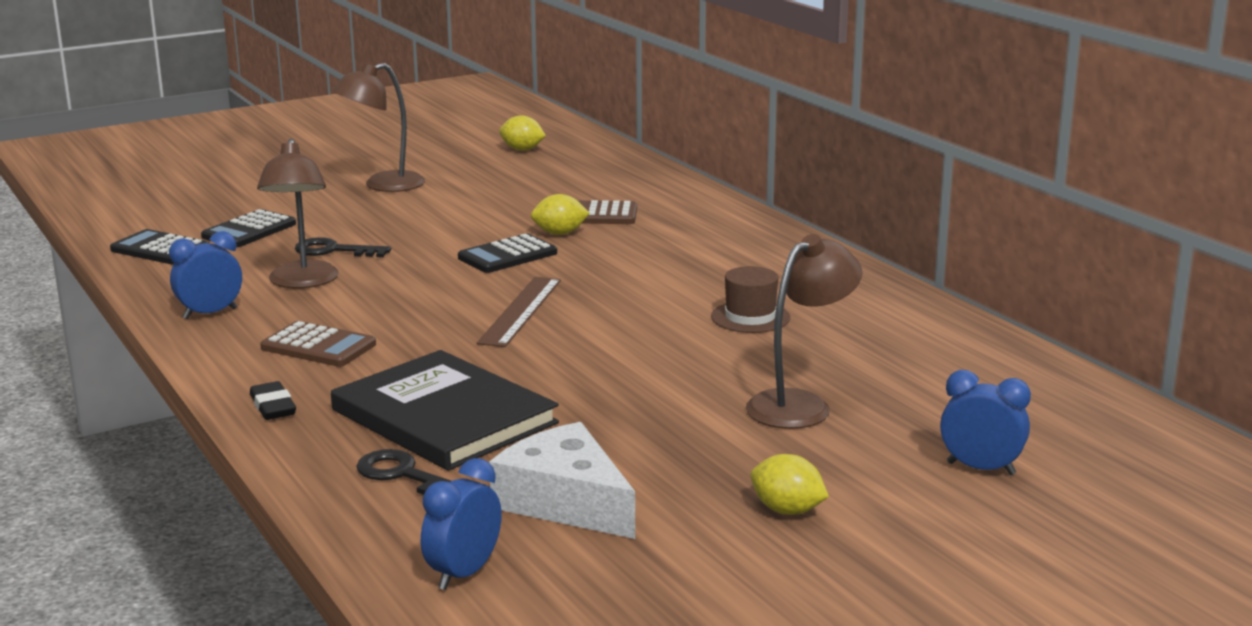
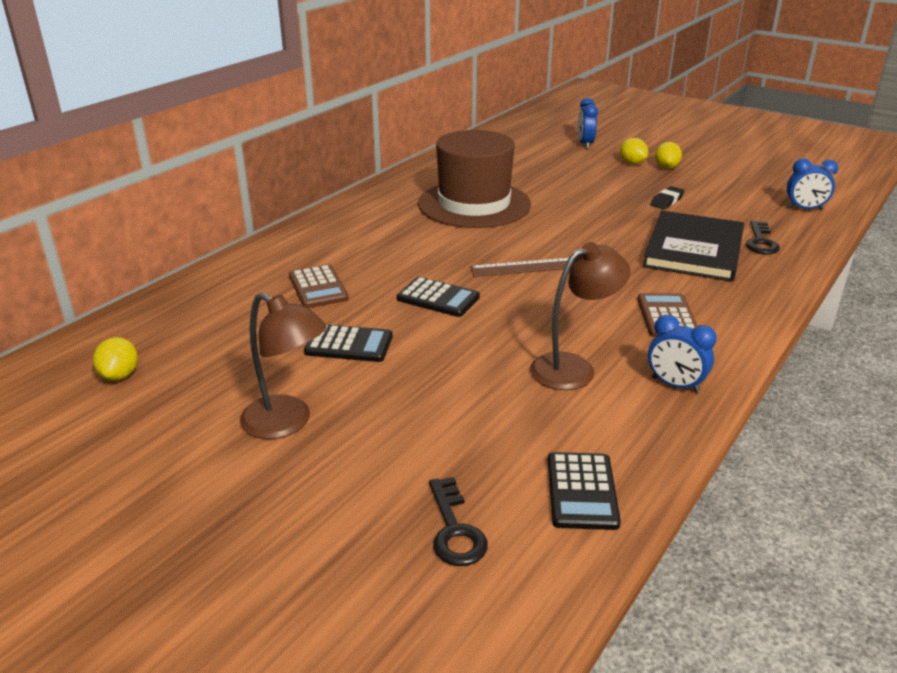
camera: 115 degrees left, 10 degrees up
black calculator [201,209,296,247] -> black calculator moved to [304,324,393,362]
black eraser [250,381,296,420] -> black eraser moved to [651,186,685,209]
black key [295,237,391,258] -> black key moved to [429,477,488,566]
white cheese [489,422,635,539] -> none
yellow lemon [531,194,590,235] -> yellow lemon moved to [620,138,648,164]
brown hat [711,266,790,333] -> brown hat [418,130,531,228], size x2.33
brown lamp [746,234,862,429] -> none

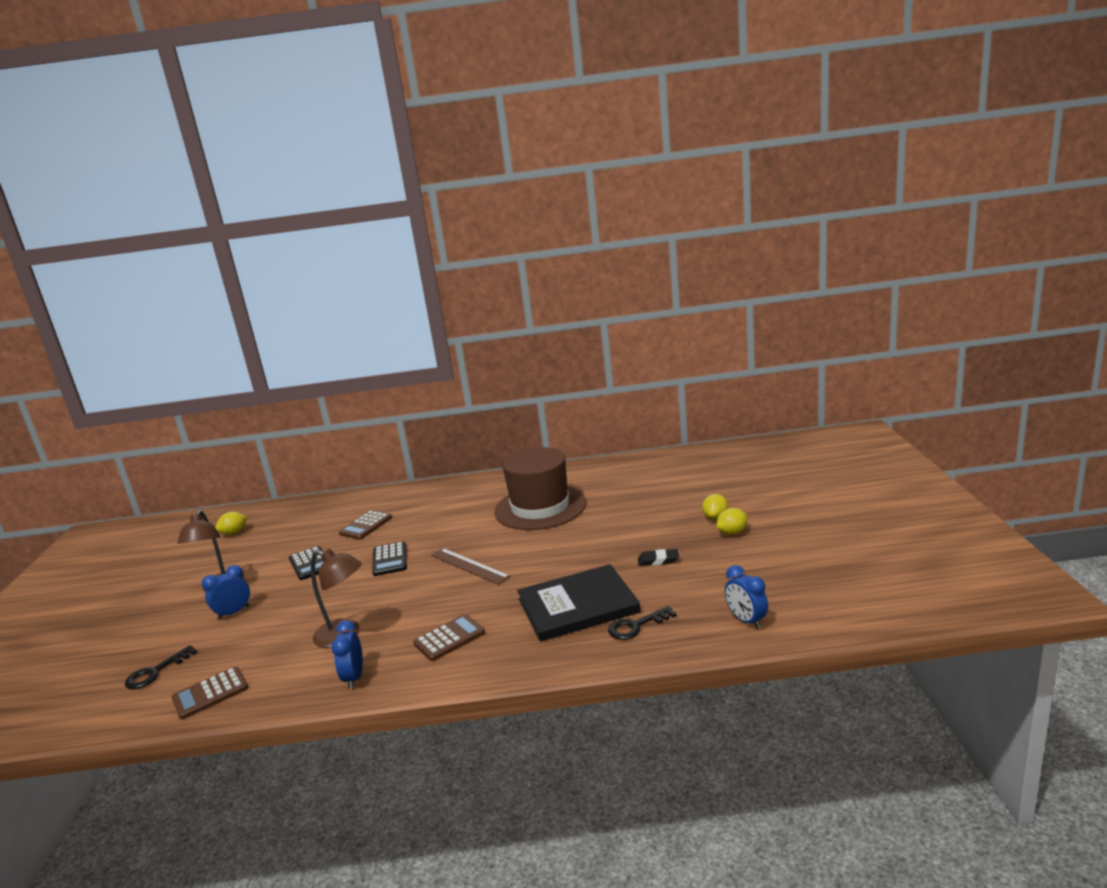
camera: 55 degrees right, 10 degrees down
black calculator [548,452,621,530] -> brown calculator [171,667,248,720]
blue clock [578,98,598,149] -> blue clock moved to [202,565,250,620]

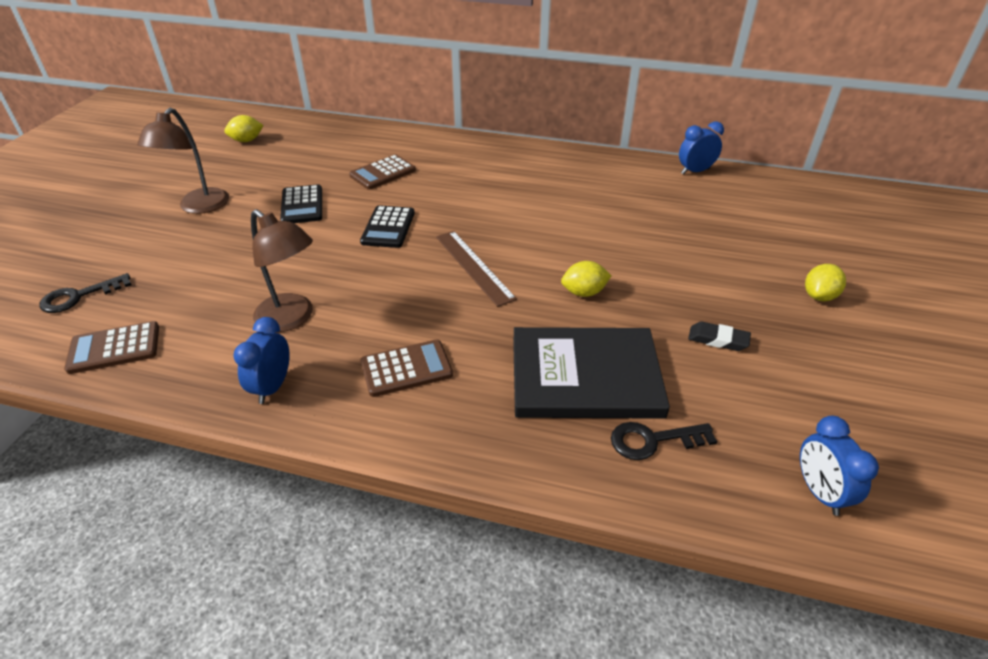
camera: 15 degrees right, 20 degrees up
blue clock [202,565,250,620] -> blue clock moved to [679,121,724,175]
brown hat [494,447,586,530] -> none
yellow lemon [716,508,747,535] -> yellow lemon moved to [561,261,612,297]

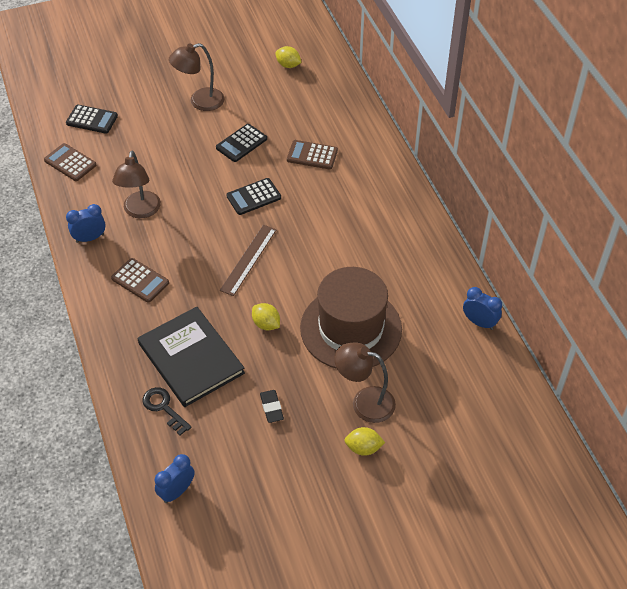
camera: 55 degrees right, 10 degrees up
black key [39,273,132,313] -> black calculator [66,105,118,134]
none -> brown hat [300,267,402,369]
none -> brown lamp [334,342,396,423]

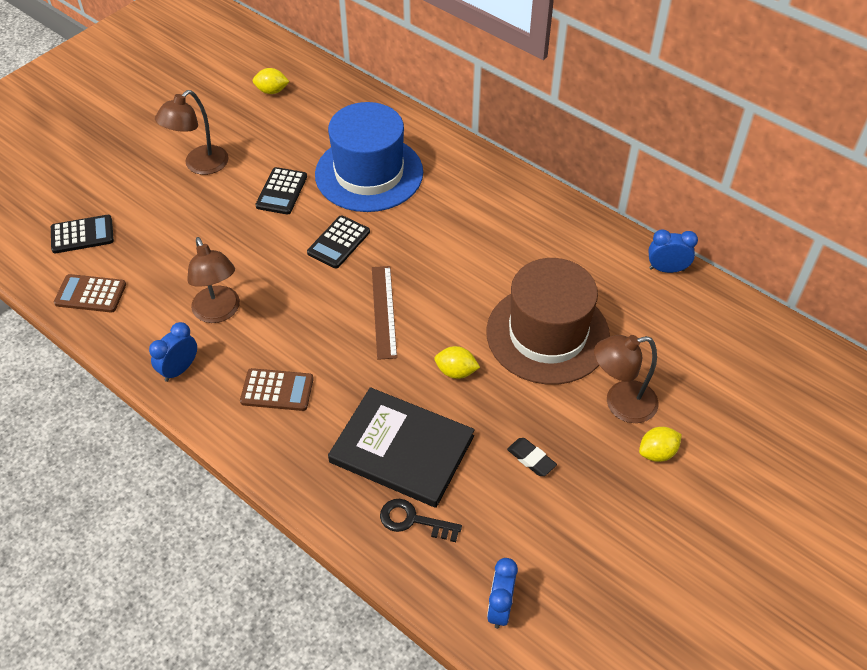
camera: 30 degrees left, 0 degrees up
brown calculator [287,140,338,169] -> blue hat [315,102,423,212]

